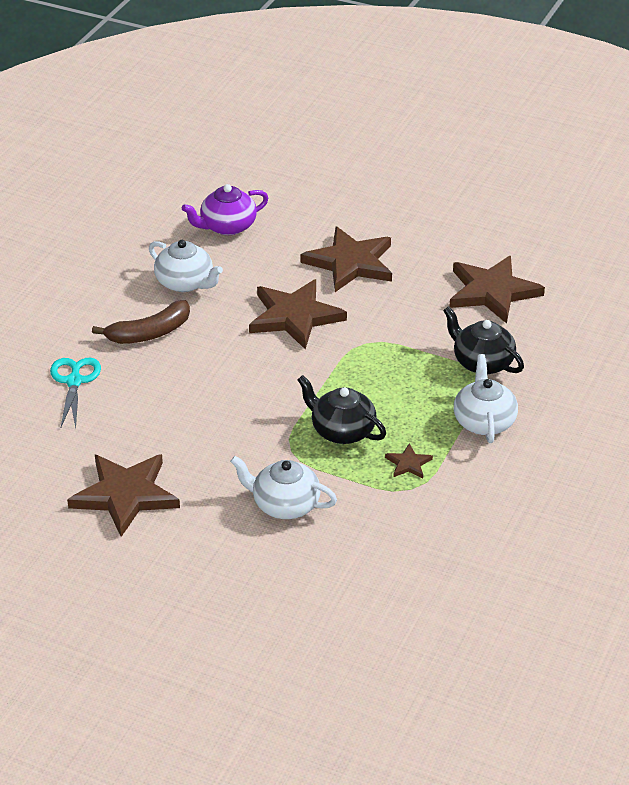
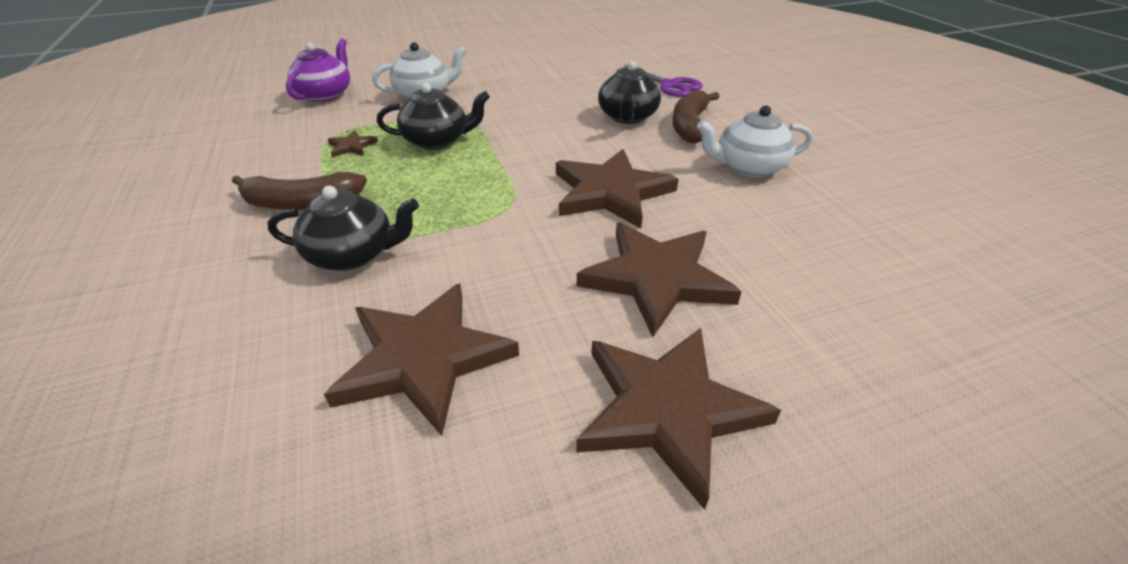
camera: 135 degrees right, 0 degrees up
turquoise scissors [50,358,101,428] -> purple scissors [617,65,703,97]
brown star [67,454,180,537] -> brown star moved to [576,328,781,510]
purple teapot [182,184,268,235] -> purple teapot moved to [286,38,350,102]
white teapot [454,354,518,443] -> brown banana [232,172,367,210]
none -> black teapot [598,61,661,124]

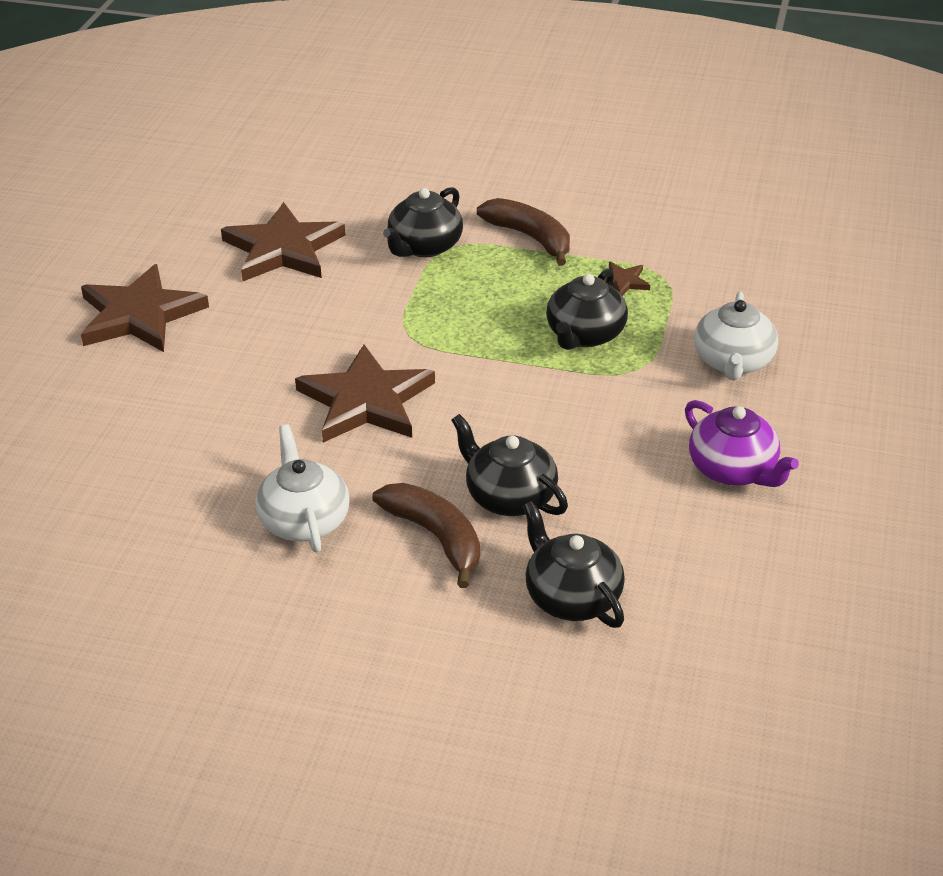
camera: 125 degrees right, 0 degrees up
brown banana [232,172,367,210] -> brown banana turned 105 degrees clockwise [477,198,570,266]
purple teapot [286,38,350,102] -> purple teapot moved to [685,400,799,487]
brown star [577,223,742,337] -> none
purple scissors [617,65,703,97] -> black teapot [523,501,625,628]
white teapot [697,105,813,177] -> white teapot turned 45 degrees counterclockwise [255,424,350,553]

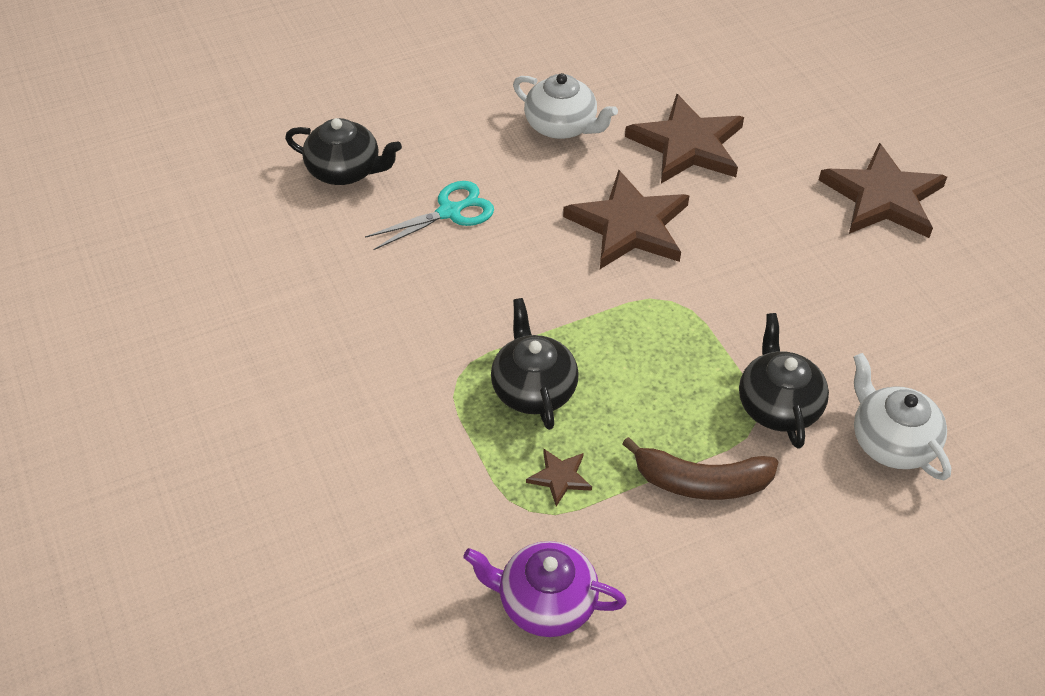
camera: 140 degrees right, 10 degrees up
brown star [221,202,346,281] -> brown star moved to [625,94,744,184]
brown banana [372,483,480,588] -> none
black teapot [451,414,568,516] -> turquoise scissors [365,181,494,250]
purple teapot [685,400,799,487] -> purple teapot moved to [463,541,627,637]
white teapot [694,291,778,381] -> white teapot moved to [853,353,951,480]

